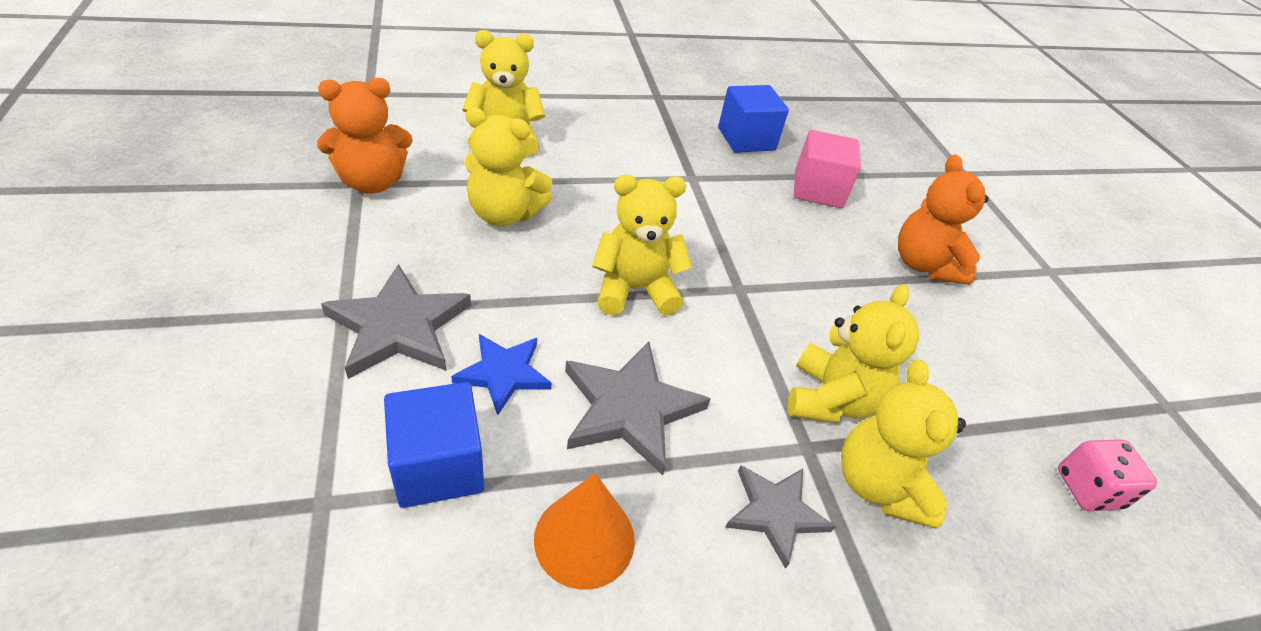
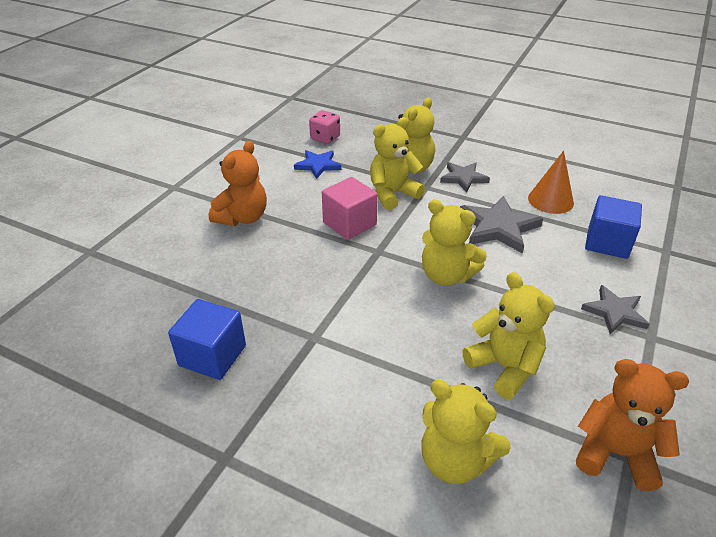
camera: 135 degrees left, 5 degrees down
grey star [321,264,471,379] -> grey star [581,285,650,334], size x0.65
blue star [451,334,552,415] -> blue star moved to [294,150,341,179]
pink cube [794,130,861,208] -> pink cube moved to [322,177,378,240]

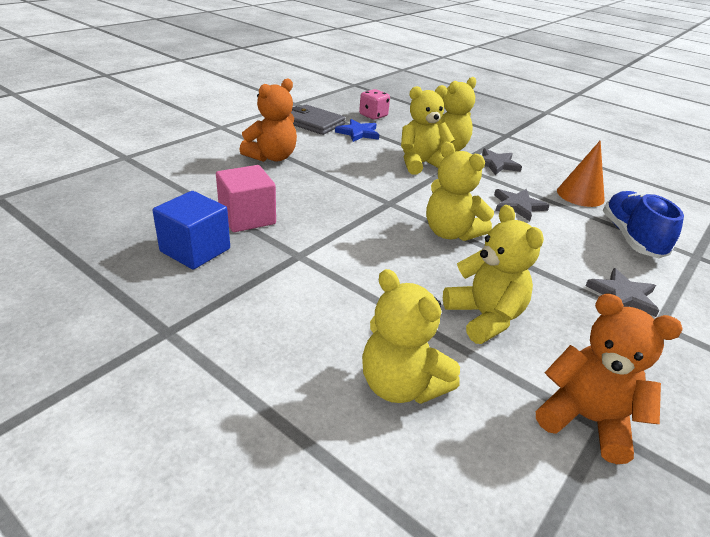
camera: 10 degrees right, 5 degrees down
pink cube [322,177,378,240] -> pink cube moved to [216,165,276,232]
grey star [460,196,543,254] -> grey star [494,189,550,221], size x0.65
blue cube [585,195,642,259] -> blue shoe [603,191,684,258]
none -> grey wallet [291,105,345,135]

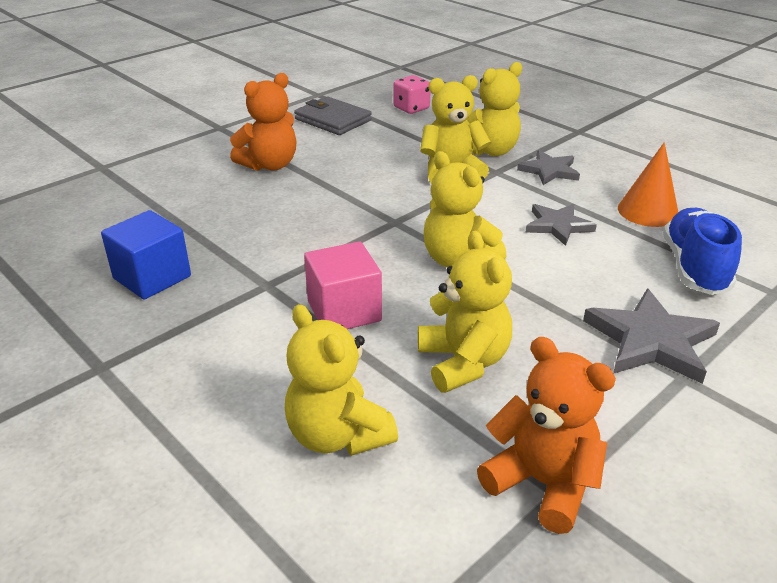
camera: 10 degrees right, 0 degrees up
pink cube [216,165,276,232] -> pink cube moved to [304,242,382,329]
blue star [335,119,379,142] -> none
grey star [586,268,659,317] -> grey star [583,289,720,384], size x1.54

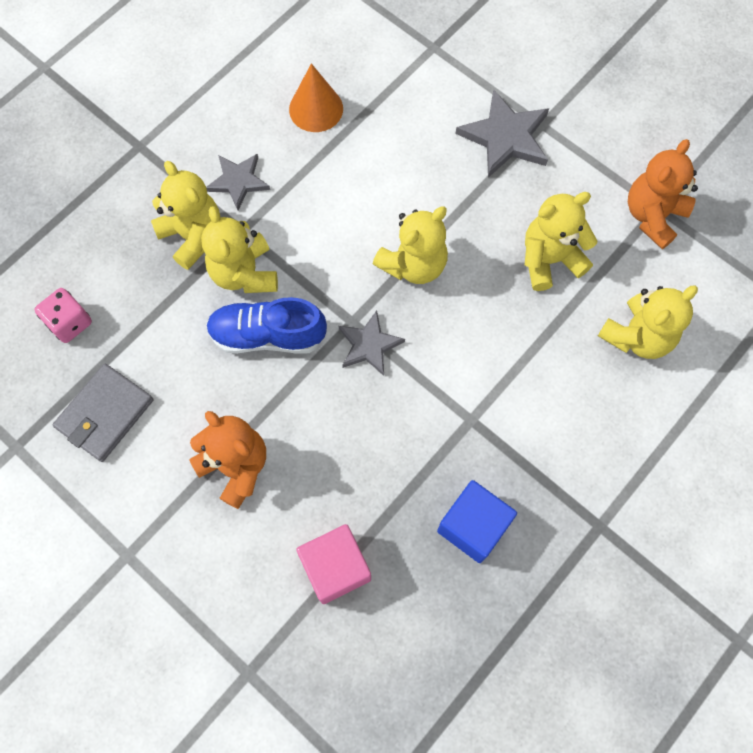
camera: 95 degrees left, 35 degrees up
pink cube [304,242,382,329] -> pink cube moved to [296,524,371,604]
grey star [526,204,597,246] -> grey star moved to [339,311,405,376]
blue shoe [663,208,742,295] -> blue shoe moved to [206,297,327,354]

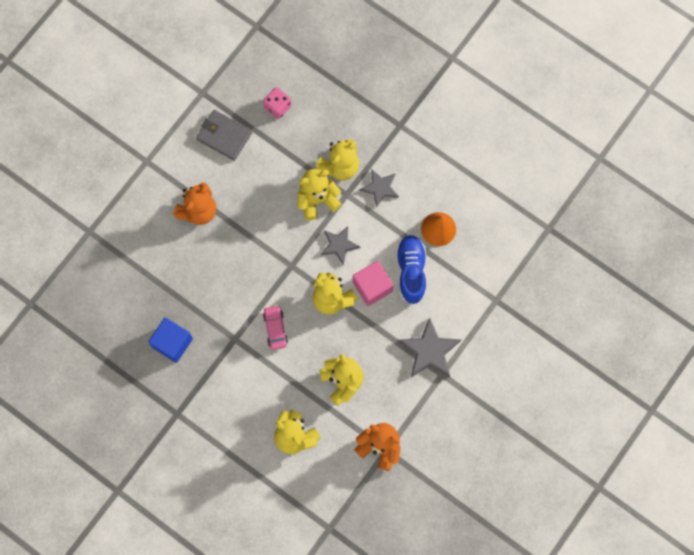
camera: 85 degrees right, 5 degrees up
blue shoe [206,297,327,354] -> blue shoe moved to [396,235,426,304]
pink cube [296,524,371,604] -> pink cube moved to [353,261,394,306]
grey star [339,311,405,376] -> grey star moved to [321,226,360,265]
none -> pink car [263,305,288,350]

